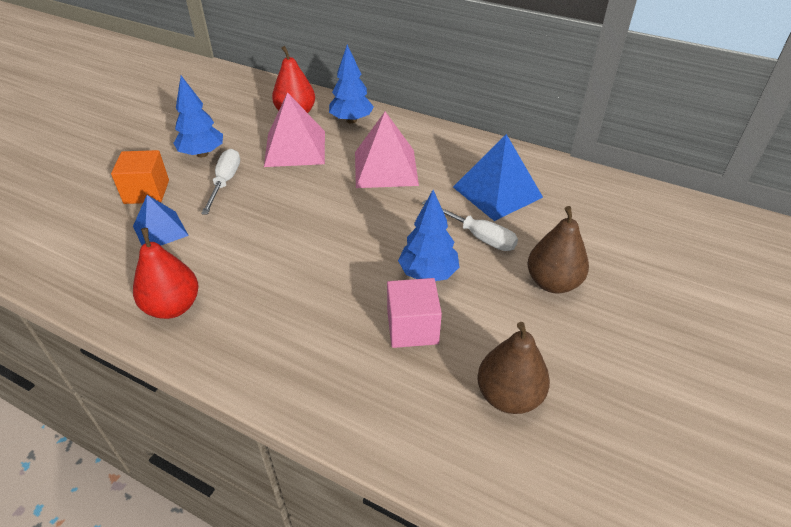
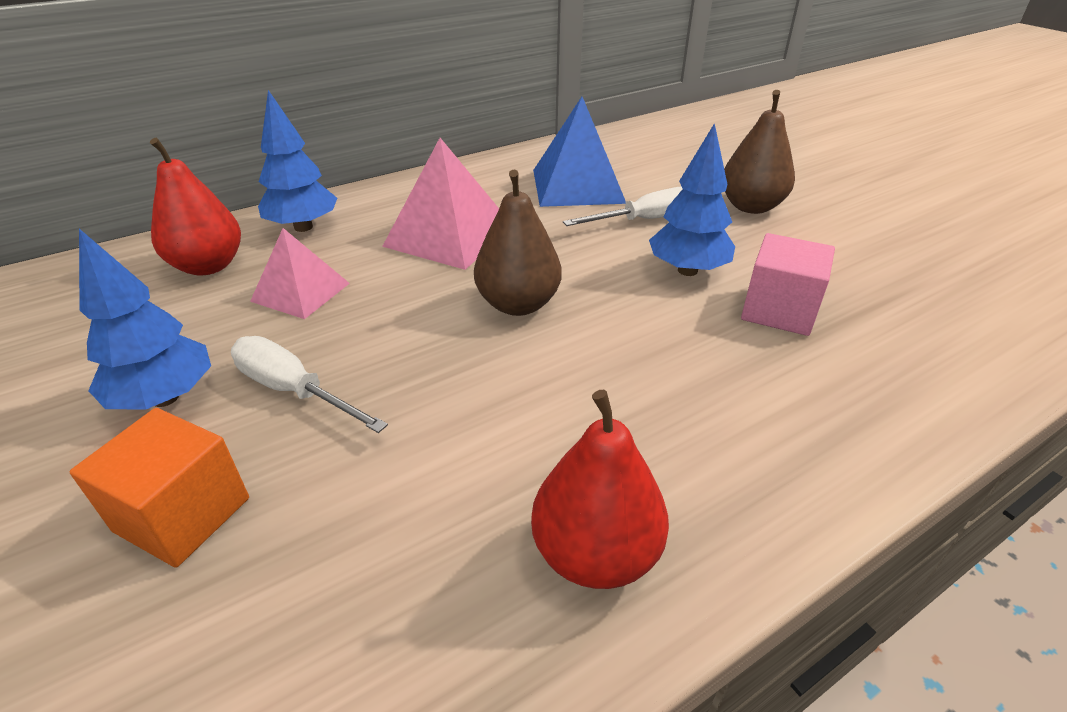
camera: 60 degrees left, 5 degrees down
blue pyramid [133,195,189,246] -> none
pink pyramid [264,92,325,167] -> pink pyramid [250,228,350,319], size x0.63
brown pear [477,322,550,414] -> brown pear moved to [474,170,561,316]

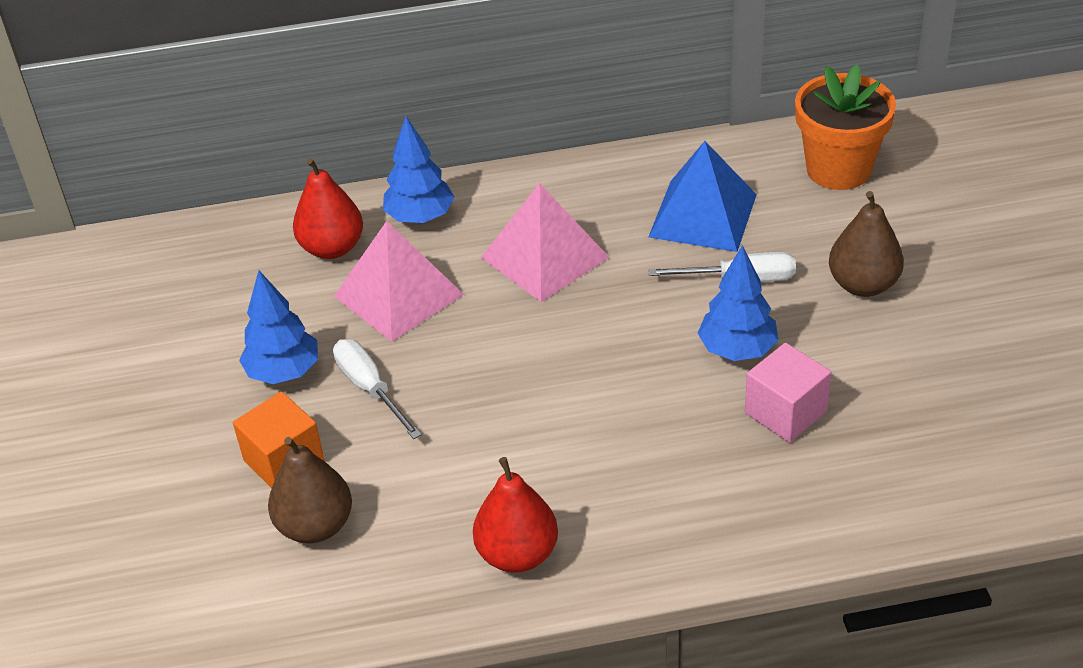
camera: 25 degrees right, 5 degrees up
pink pyramid [250,228,350,319] -> pink pyramid [334,221,464,342], size x1.58
brown pear [474,170,561,316] -> brown pear moved to [268,437,352,543]
none -> orange flower pot [795,65,896,190]

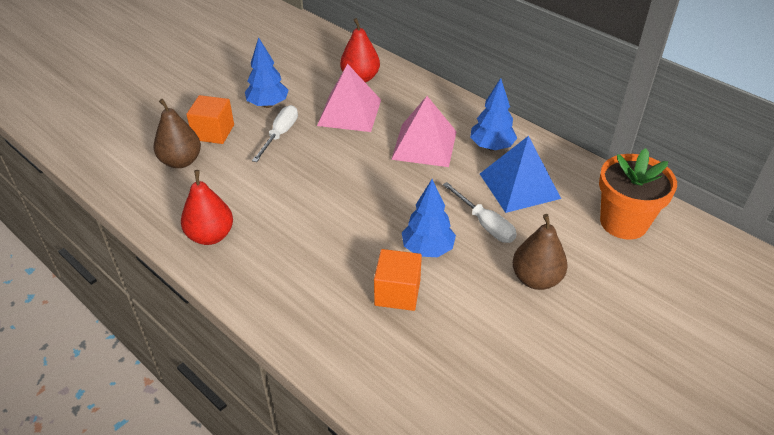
camera: 50 degrees right, 0 degrees up
blue tree [383,116,455,223] -> blue tree moved to [470,78,517,151]
pink cube [745,343,832,443] -> orange cube [374,249,422,311]

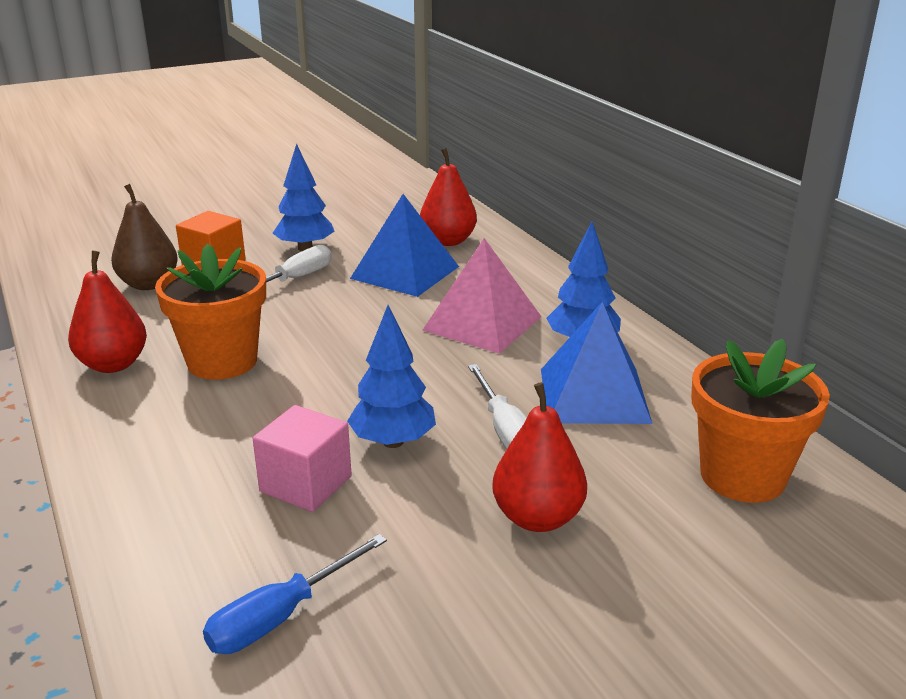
camera: 20 degrees right, 15 degrees down
pink pyramid [317,64,381,132] -> blue pyramid [350,194,459,297]
orange cube [374,249,422,311] -> pink cube [253,405,352,512]
brown pear [512,214,568,290] -> red pear [492,382,587,532]
none -> orange flower pot [155,244,266,380]
none -> blue screwdriver [203,534,387,654]

